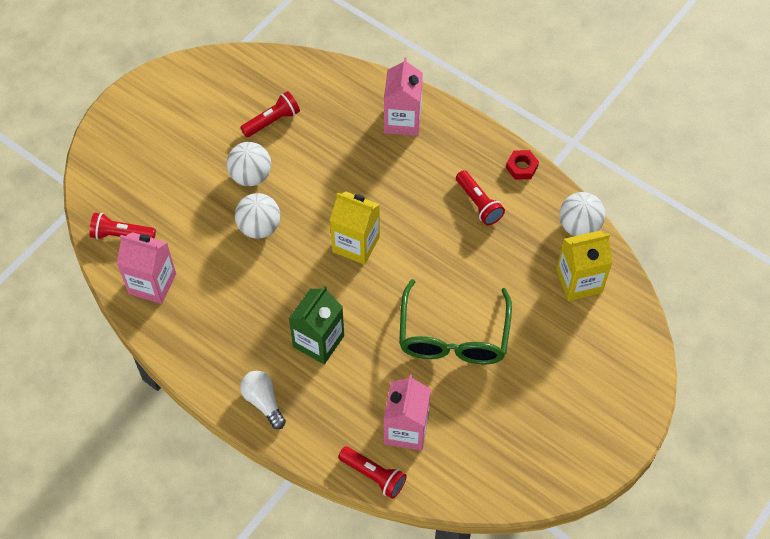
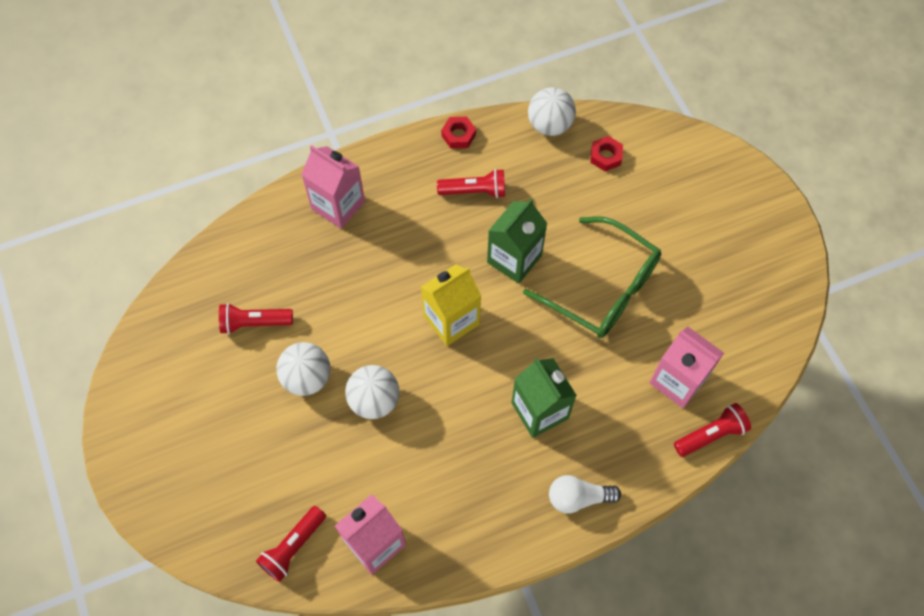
camera: 60 degrees left, 5 degrees up
red flashlight [240,91,300,137] -> red flashlight turned 90 degrees counterclockwise [219,303,293,334]
yellow carton [556,231,613,301] -> red nut [590,136,623,171]
none -> green carton [487,198,548,284]

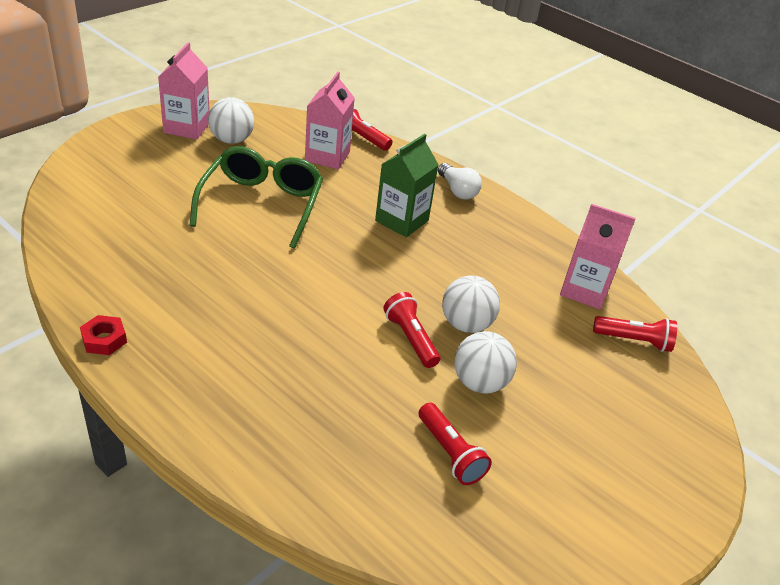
camera: 120 degrees left, 25 degrees down
pink carton [301,145,365,229] -> pink carton moved to [158,42,210,140]
yellow carton [421,264,481,346] -> none
red flashlight [437,169,505,198] -> red flashlight moved to [383,292,440,368]
green carton [487,198,548,284] -> none
white ball [528,87,576,136] -> white ball moved to [208,97,254,144]
red nut [590,136,623,171] -> none

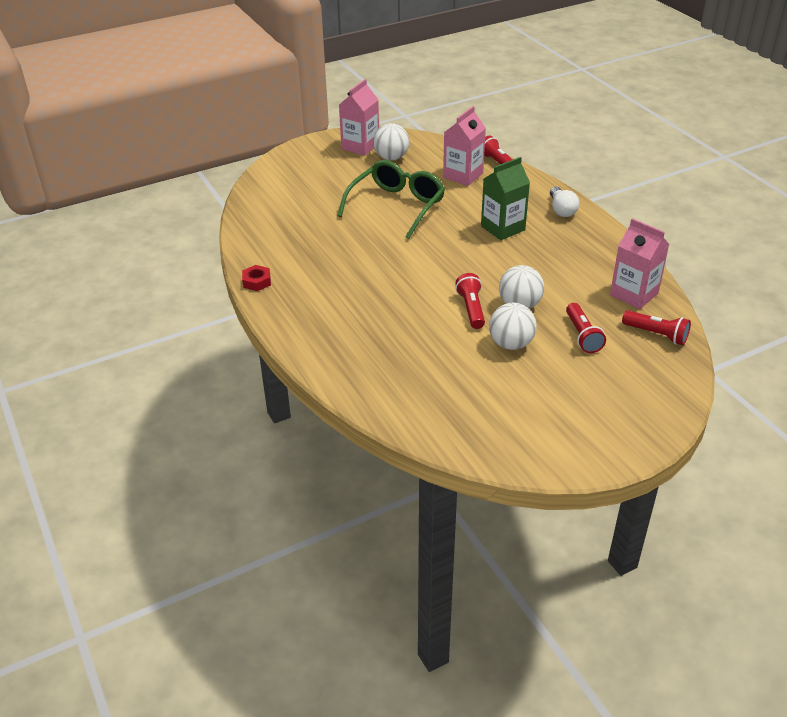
camera: 25 degrees right, 0 degrees up
red flashlight [419,403,492,485] -> red flashlight moved to [566,303,606,353]

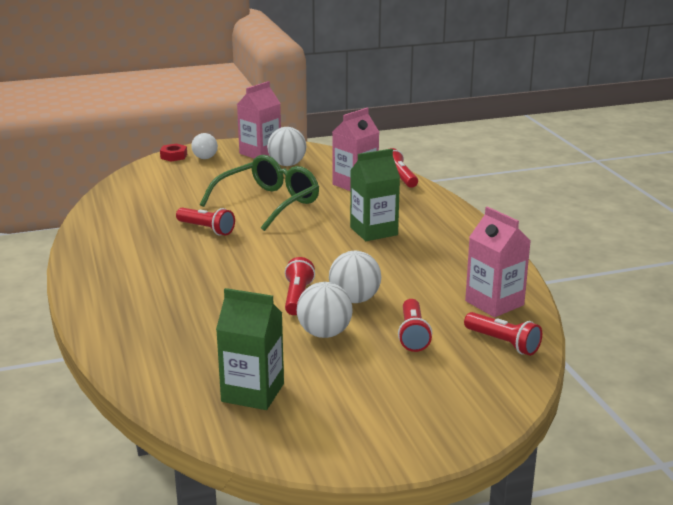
camera: 10 degrees right, 15 degrees down
red nut [242,265,271,291] -> red nut moved to [160,144,187,162]
white light bulb [550,187,579,217] -> white light bulb moved to [191,133,218,159]
none -> red flashlight [176,208,235,235]
none -> green carton [216,288,284,410]

